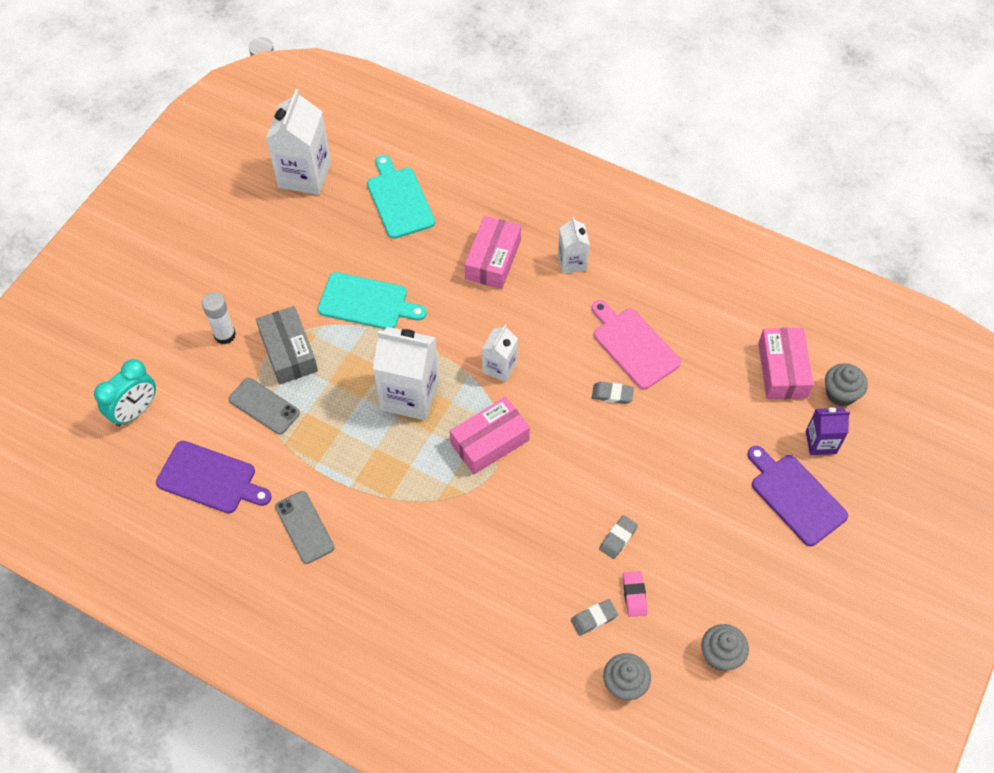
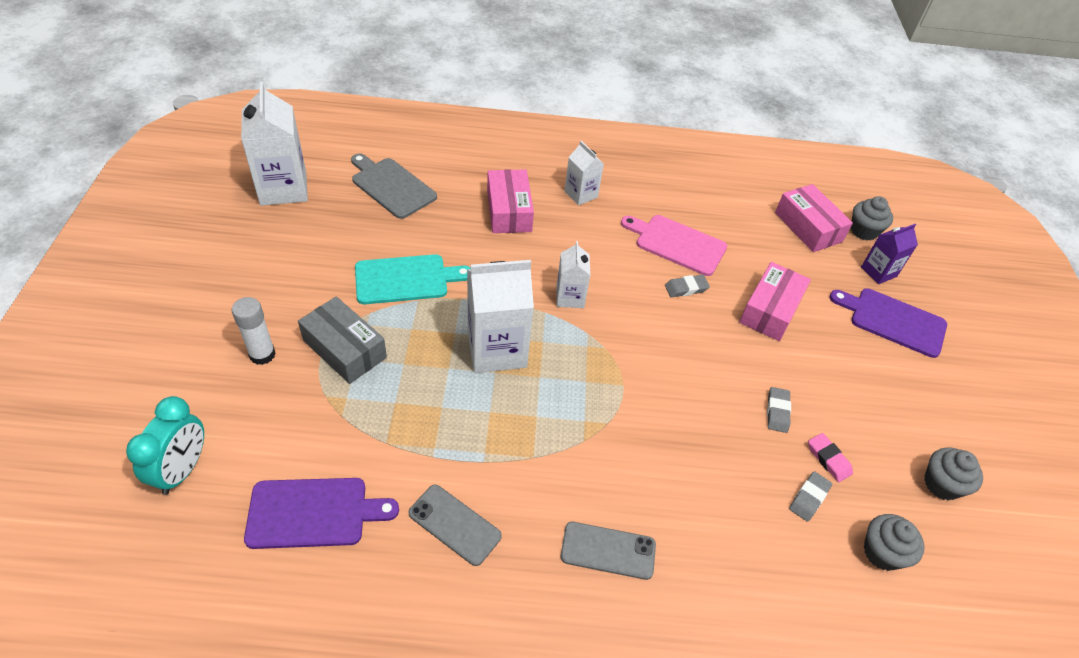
camera: 30 degrees left, 10 degrees down
grey phone [229,378,300,435] -> grey phone moved to [561,522,656,580]
turquoise cutting board [367,155,435,239] -> grey cutting board [351,153,437,219]
pink box [450,397,530,474] -> pink box moved to [739,262,811,341]

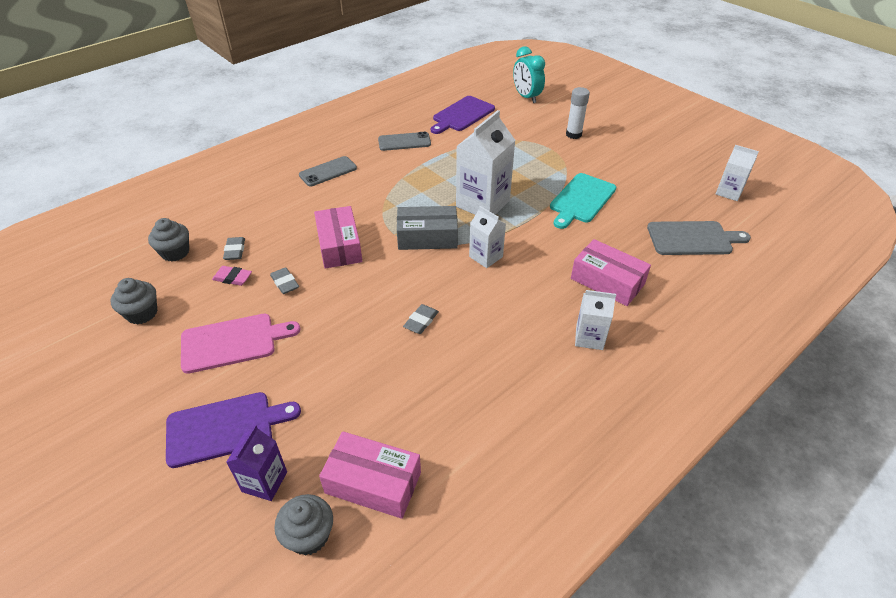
camera: 140 degrees right, 5 degrees down
white carton [241,82,308,206] -> white carton [716,145,759,201], size x0.56
grey box [298,296,387,384] -> grey box moved to [397,206,458,250]
pink cutting board [621,215,727,276] -> pink cutting board moved to [181,314,300,374]
pink box [739,262,811,341] -> pink box moved to [314,206,362,269]

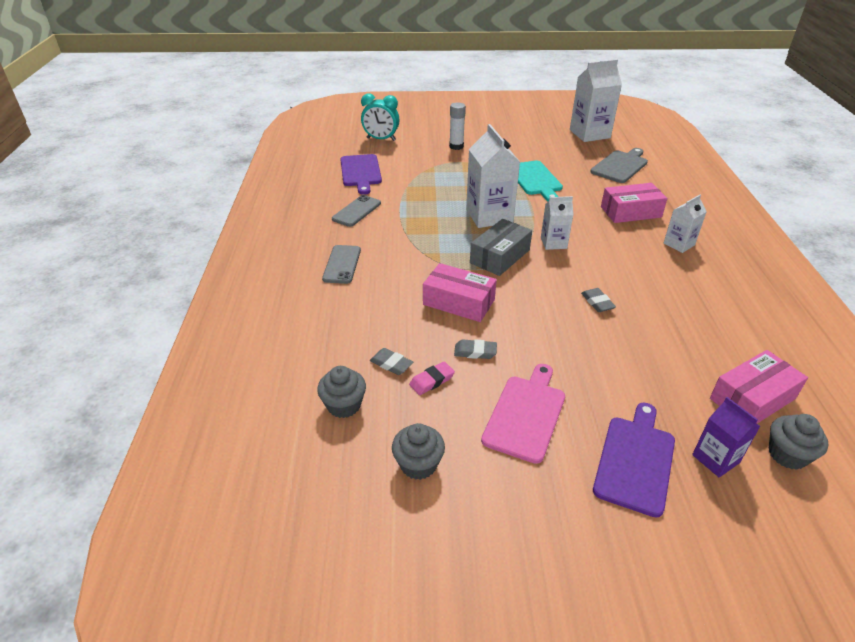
camera: 50 degrees left, 5 degrees down
white carton [716,145,759,201] -> white carton [570,59,622,142], size x1.79

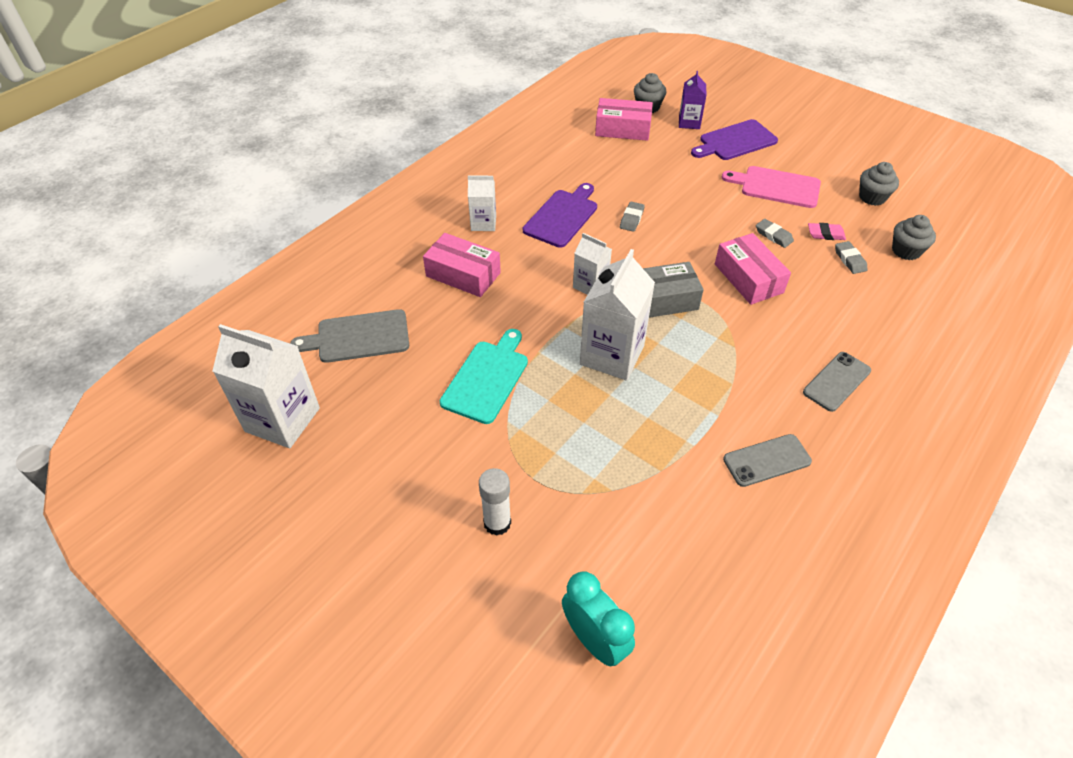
camera: 140 degrees left, 10 degrees up
purple cutting board [340,154,382,195] -> purple cutting board moved to [523,183,597,248]
pink cutting board [481,364,565,464] -> pink cutting board turned 45 degrees clockwise [722,166,821,208]

